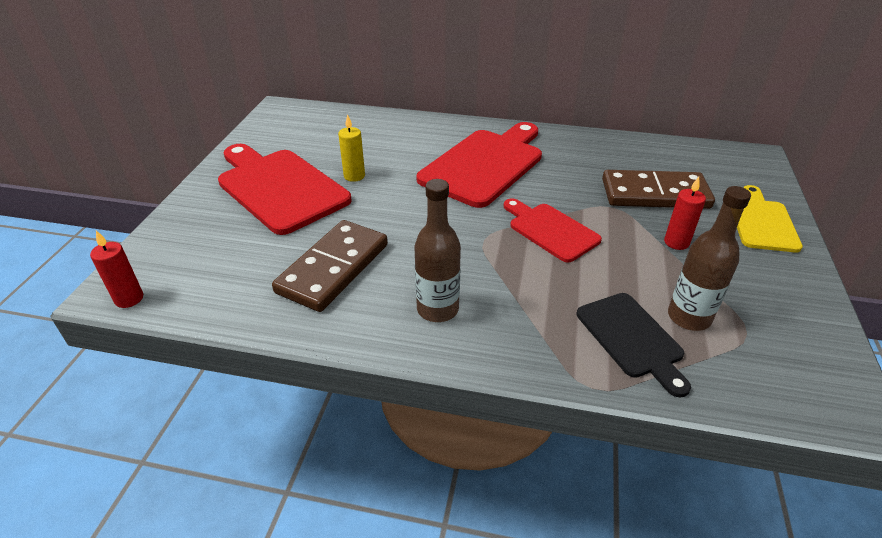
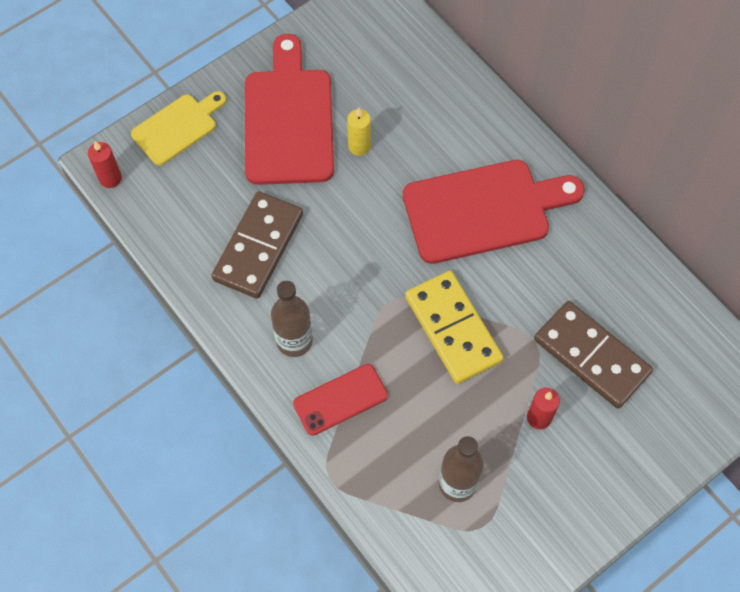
camera: 40 degrees right, 25 degrees up
brown domino [272,220,388,312] -> brown domino turned 45 degrees counterclockwise [211,191,303,299]
red cutting board [504,198,602,263] -> yellow domino [405,271,504,384]
black cutting board [577,293,691,398] -> none
yellow cutting board [737,185,803,252] -> yellow cutting board moved to [131,91,226,165]
none -> red phone [293,364,388,436]

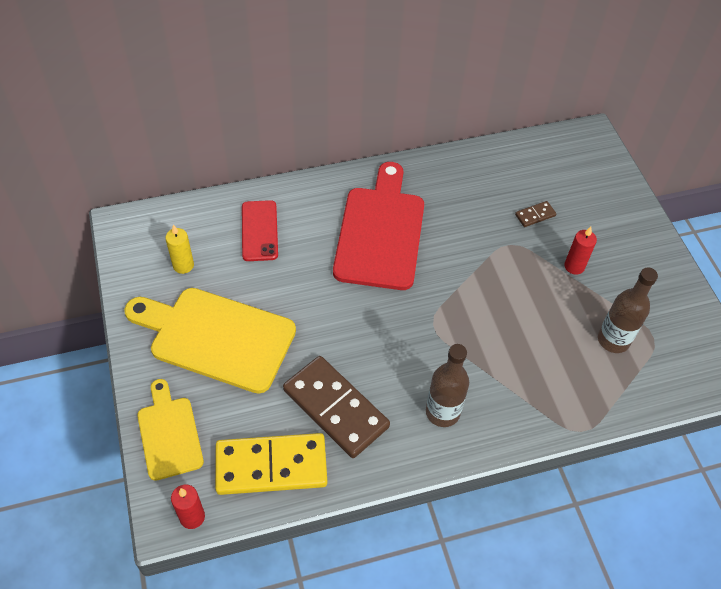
camera: 70 degrees left, 10 degrees down
red cutting board [245,34,334,185] -> yellow cutting board [124,288,296,394]
red phone [293,364,388,436] -> red phone moved to [242,200,278,261]
yellow candle [347,108,371,156] -> yellow candle moved to [165,224,194,274]
yellow domino [405,271,504,384] -> yellow domino moved to [215,433,327,495]
brown domino [534,301,653,409] -> brown domino [515,201,556,227], size x0.42

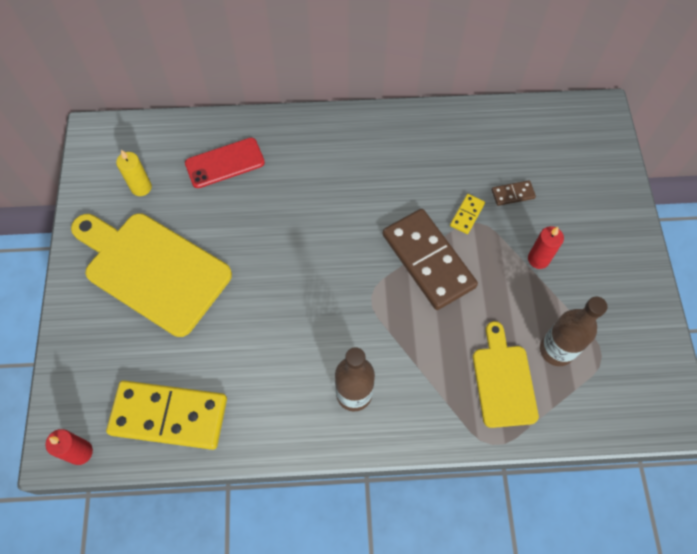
camera: 15 degrees right, 10 degrees up
yellow cutting board [137,379,204,481] -> yellow cutting board moved to [473,321,539,428]
red phone [242,200,278,261] -> red phone turned 60 degrees clockwise [185,138,265,188]
brown domino [283,356,390,458] -> brown domino moved to [383,209,478,310]
red cutting board [333,162,424,290] -> none
none -> yellow domino [450,194,485,234]

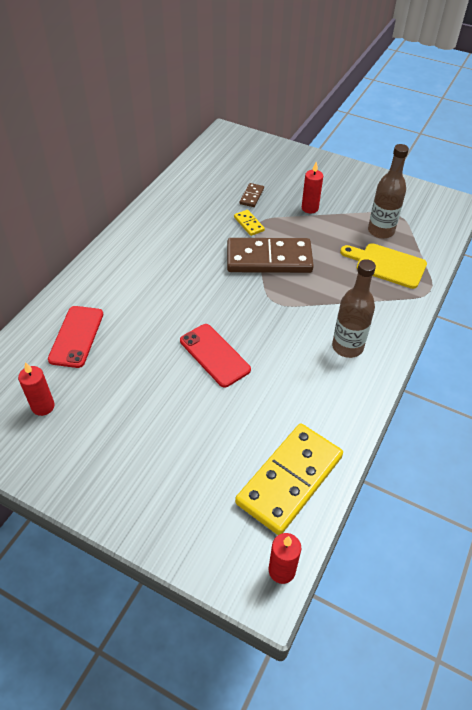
camera: 60 degrees left, 15 degrees down
yellow cutting board [71,213,232,337] -> none
yellow candle [116,150,152,196] -> red candle [18,362,55,416]
none -> red phone [180,324,251,387]

